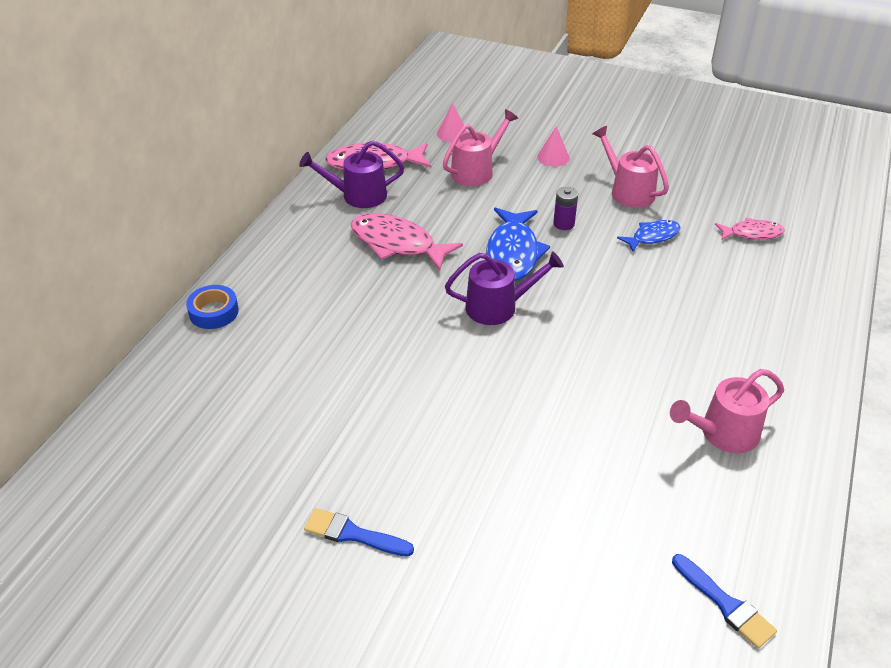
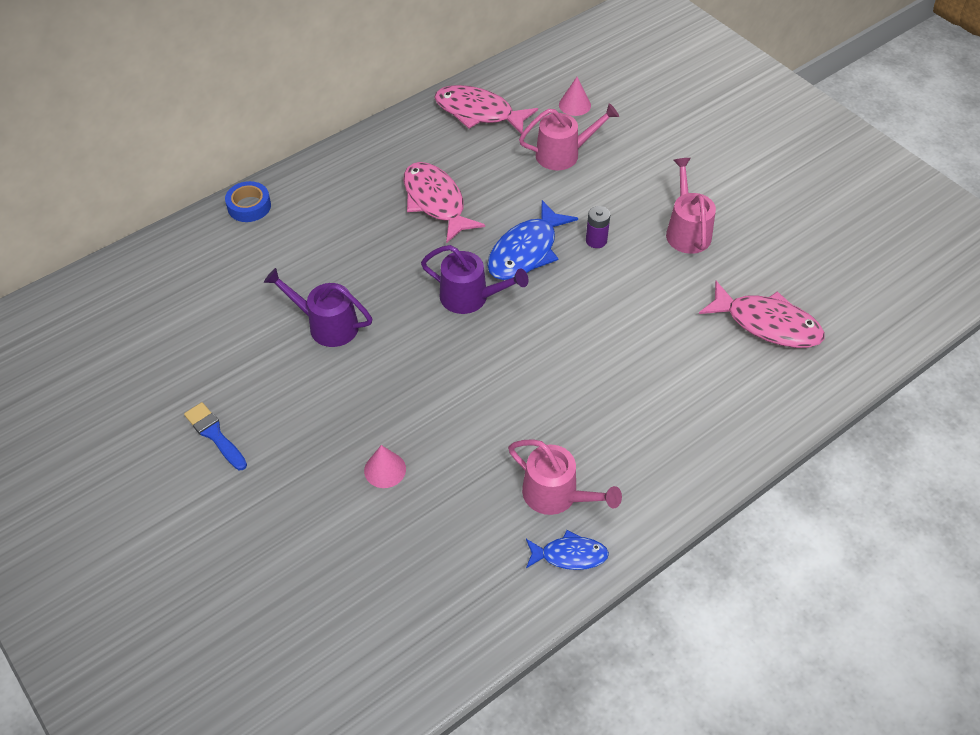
camera: 30 degrees right, 10 degrees up
purple watering can [299,140,404,208] -> purple watering can moved to [264,268,372,347]
pink cone [537,126,569,166] -> pink cone moved to [364,445,406,488]
blue fish [617,220,680,252] -> blue fish moved to [526,530,609,570]
pink watering can [670,369,784,453] -> pink watering can turned 150 degrees counterclockwise [508,439,622,515]
blue brush [672,554,777,649] -> none
pink fish [715,217,785,240] -> pink fish [699,281,825,348], size x1.71

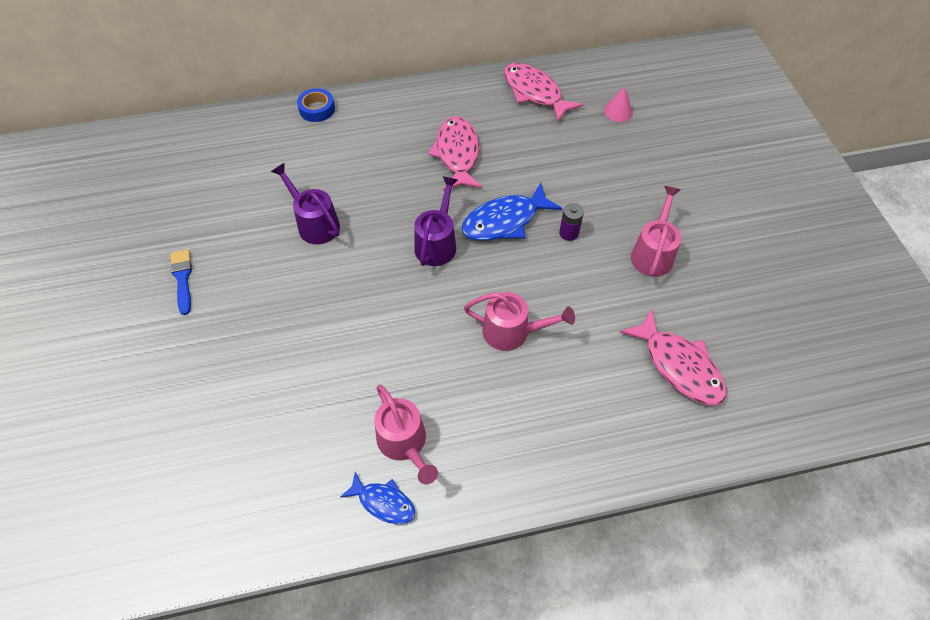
camera: 25 degrees right, 5 degrees up
pink cone [364,445,406,488] -> none
purple watering can [421,245,528,314] -> purple watering can turned 120 degrees counterclockwise [414,176,458,266]
pink watering can [519,103,619,170] -> pink watering can moved to [464,292,575,351]

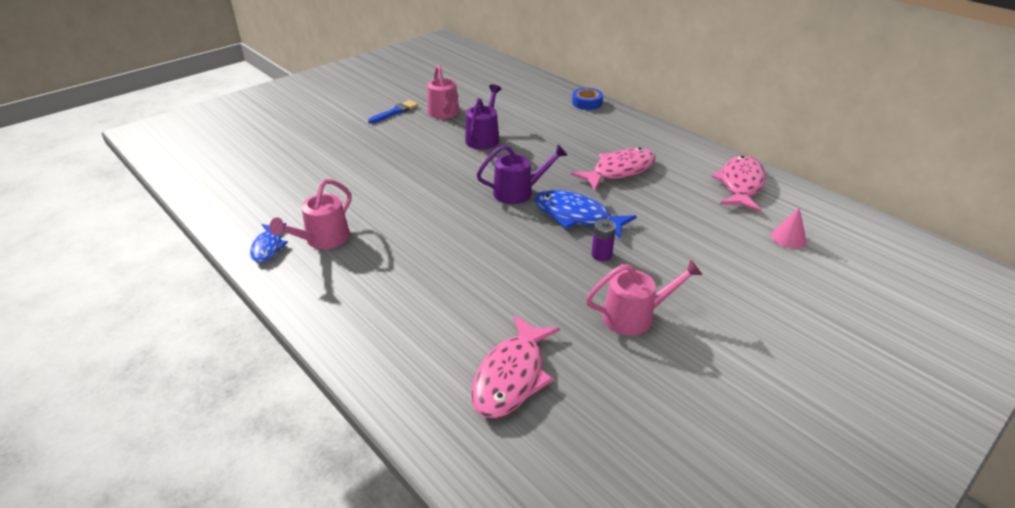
camera: 60 degrees right, 20 degrees down
pink watering can [464,292,575,351] -> pink watering can moved to [427,64,459,119]

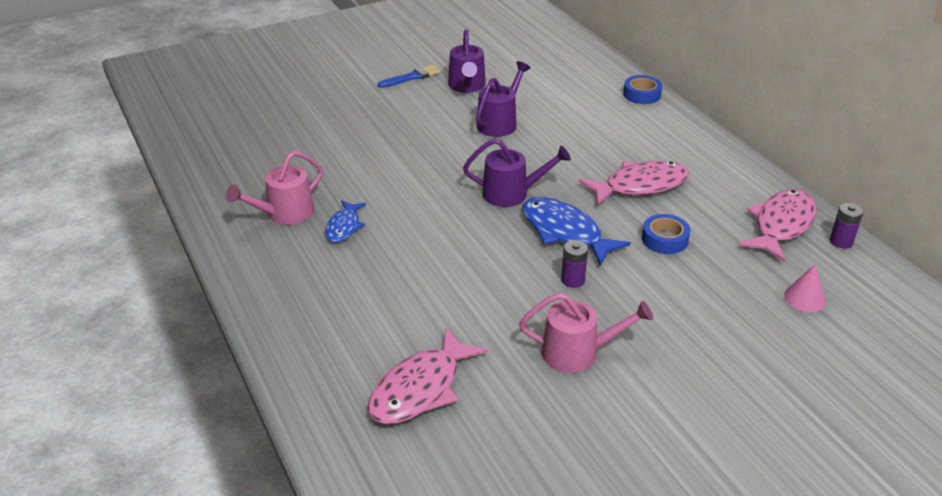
camera: 15 degrees right, 0 degrees up
blue fish [250,223,288,263] -> blue fish moved to [325,200,366,243]
pink watering can [427,64,459,119] -> purple watering can [448,29,486,93]
none -> blue tape [642,214,691,254]
none -> purple battery [830,203,863,248]

